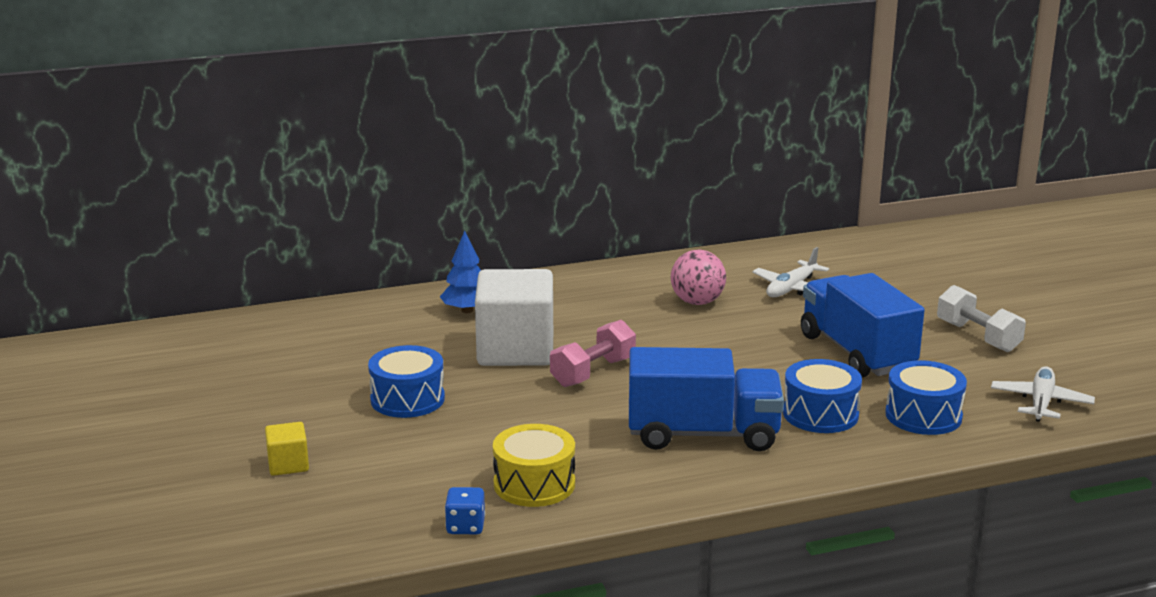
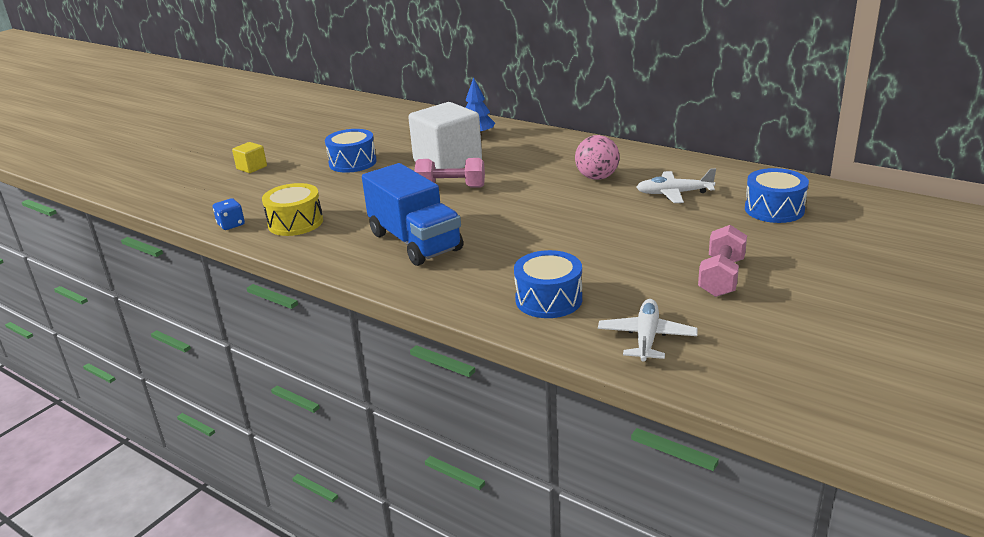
camera: 55 degrees right, 5 degrees up
blue drum [783,359,862,433] -> blue drum moved to [745,168,809,223]
blue truck [801,273,925,378] -> none
white dumbbell [937,285,1026,352] -> pink dumbbell [698,225,747,297]
white plane [991,366,1095,422] -> white plane turned 60 degrees counterclockwise [598,299,698,362]

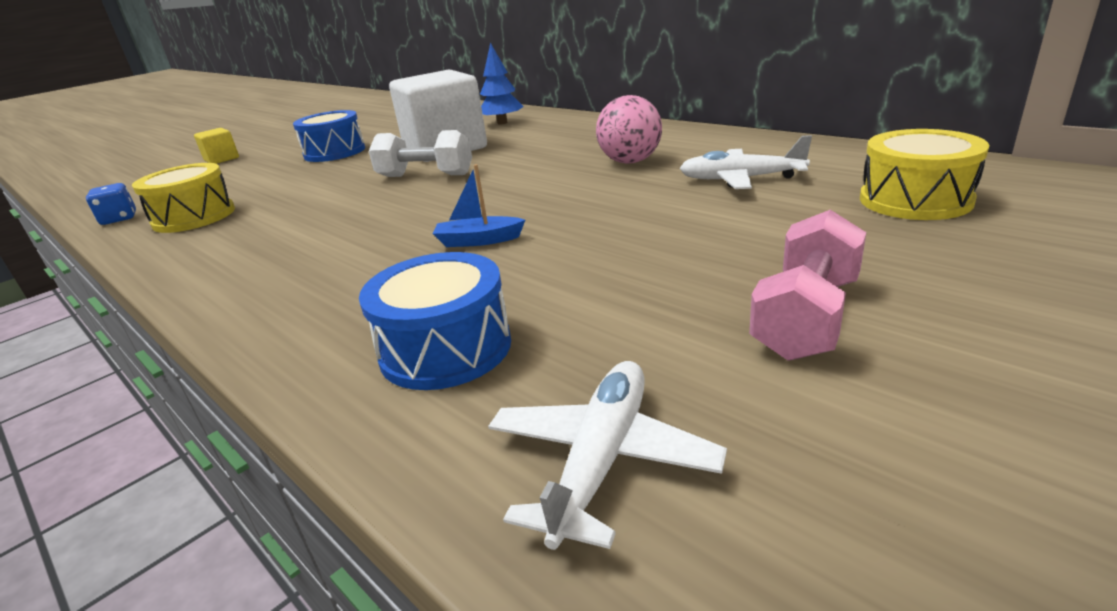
camera: 10 degrees right, 0 degrees up
blue truck [362,163,463,266] -> none
pink dumbbell [414,158,485,188] -> white dumbbell [369,130,472,177]
blue drum [745,168,809,223] -> yellow drum [860,129,989,220]
none -> blue boat [433,164,525,247]

